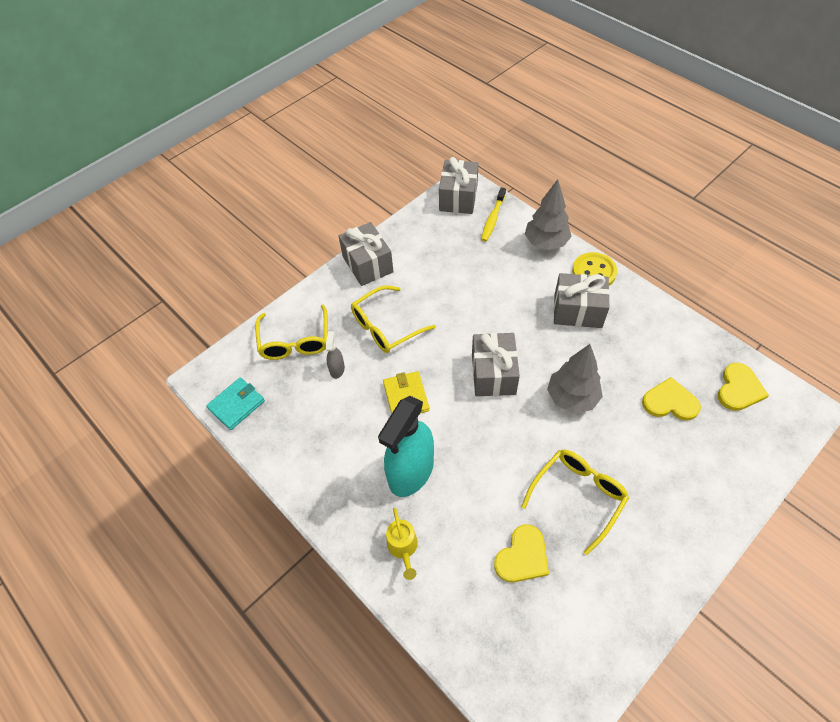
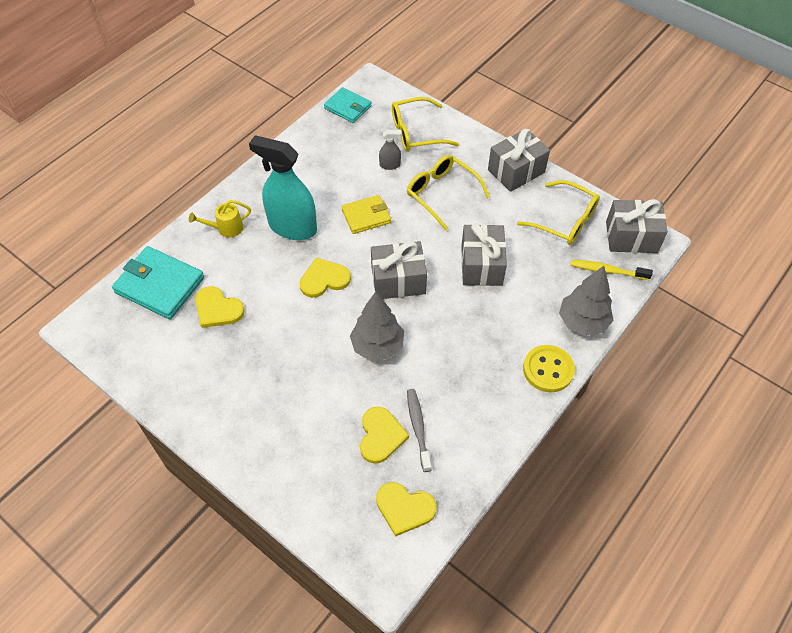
camera: 80 degrees right, 0 degrees up
yellow glasses [521,450,629,555] -> yellow glasses moved to [517,180,600,245]
grey gift [554,273,610,328] -> grey gift moved to [461,223,507,286]
none -> turquoise wallet [112,246,204,319]
none -> yellow heart [299,258,351,298]
none -> grey toothbrush [407,389,432,472]

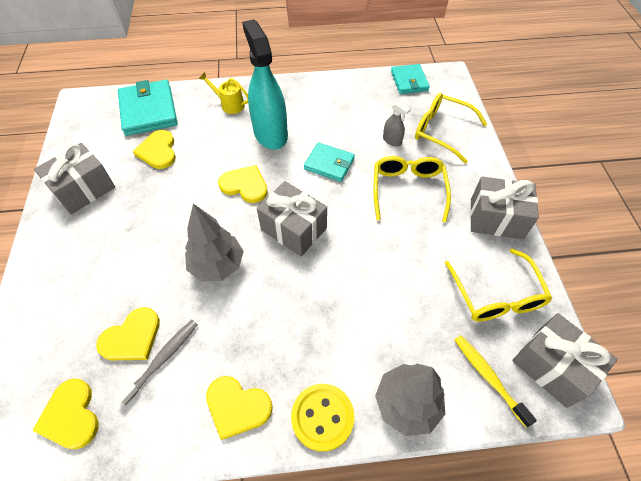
camera: 45 degrees right, 0 degrees up
yellow wallet [341,195,391,234] -> turquoise wallet [304,142,355,182]
grey gift [461,223,507,286] -> grey gift moved to [34,143,115,214]
none -> yellow heart [206,376,273,440]

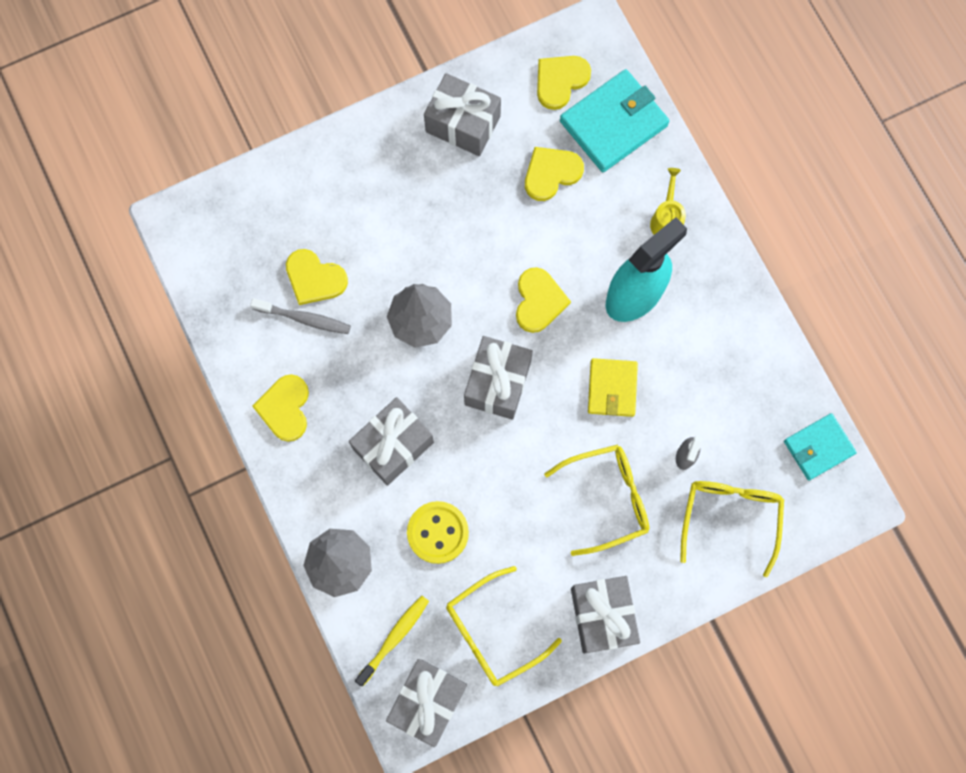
camera: 70 degrees right, 20 degrees up
yellow heart [32,378,99,450] -> yellow heart moved to [537,56,591,110]
yellow button [291,384,354,452] -> yellow button moved to [407,501,469,564]
turquoise wallet [304,142,355,182] -> yellow wallet [588,358,638,417]
none -> grey gift [349,397,434,486]

